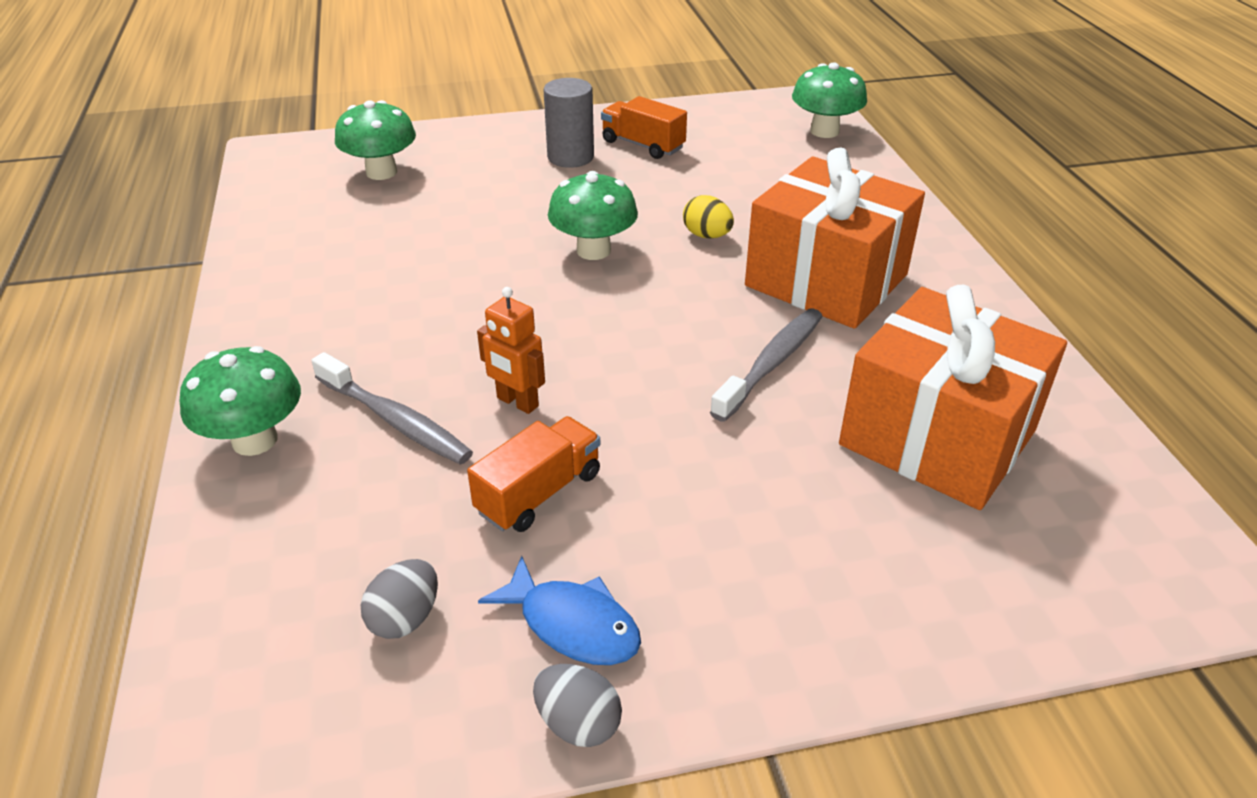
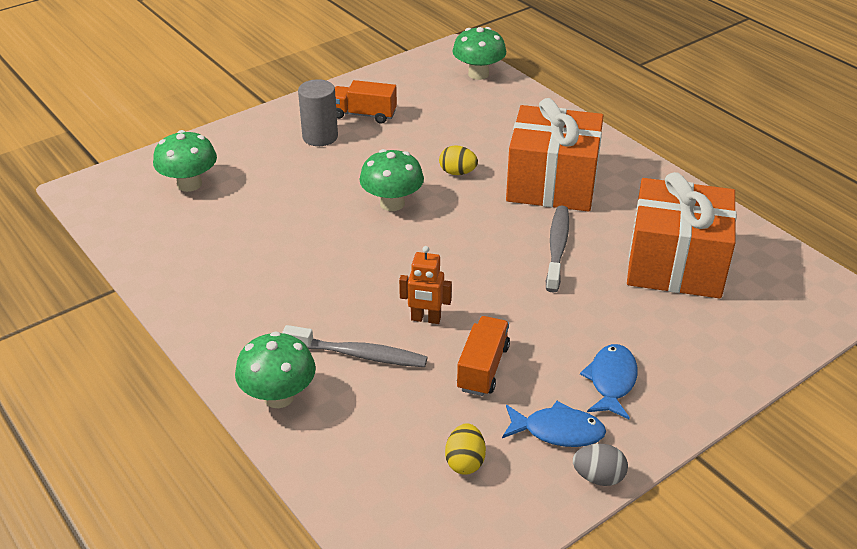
camera: 25 degrees left, 0 degrees up
grey egg [361,559,438,639] -> yellow egg [445,424,486,475]
none -> blue fish [580,344,638,419]

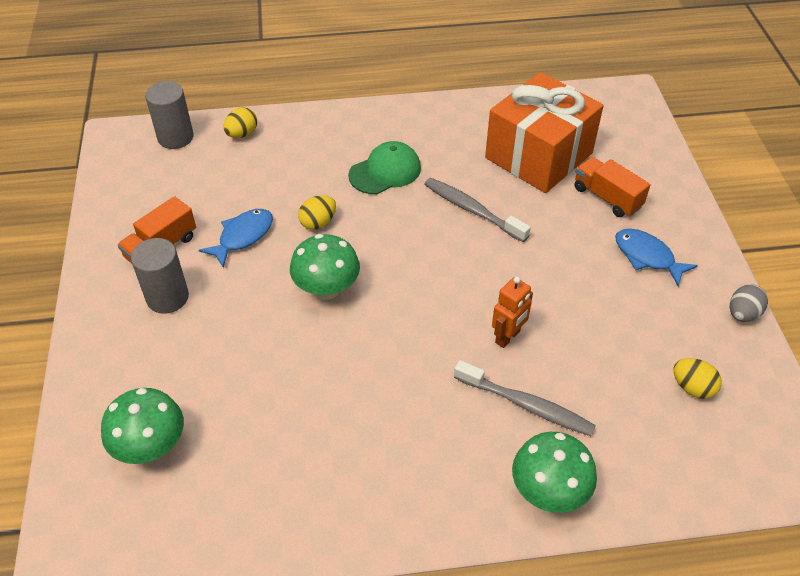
camera: 60 degrees left, 10 degrees up
grey toothbrush [282,325,428,367] -> grey toothbrush turned 75 degrees clockwise [454,360,596,436]
green mushroom [452,27,506,80] -> grey cylinder [145,81,194,149]
orange truck [457,316,510,396] -> orange truck moved to [574,157,650,217]
blue fish [502,401,606,447] -> blue fish moved to [199,209,273,268]
orange gift [506,98,604,212] -> green cap [348,141,421,194]
none -> yellow egg [223,108,257,138]

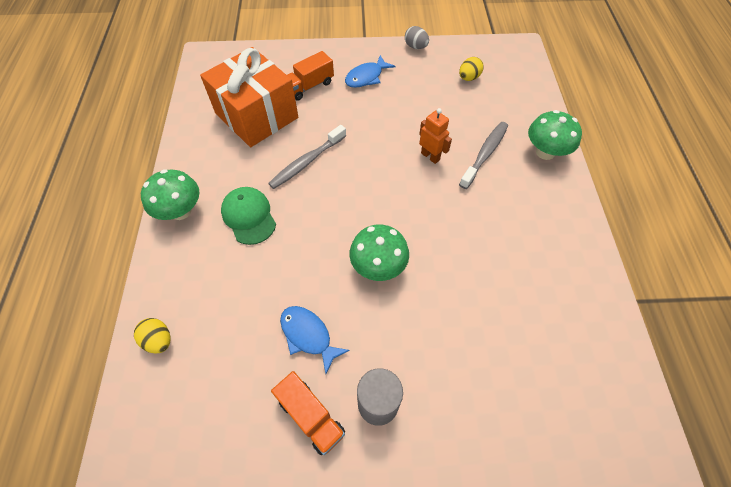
camera: 85 degrees left, 10 degrees up
green mushroom [101,388,184,464] -> green mushroom moved to [141,169,200,220]
grey cylinder [145,81,194,149] -> none
yellow egg [298,195,336,230] -> none

